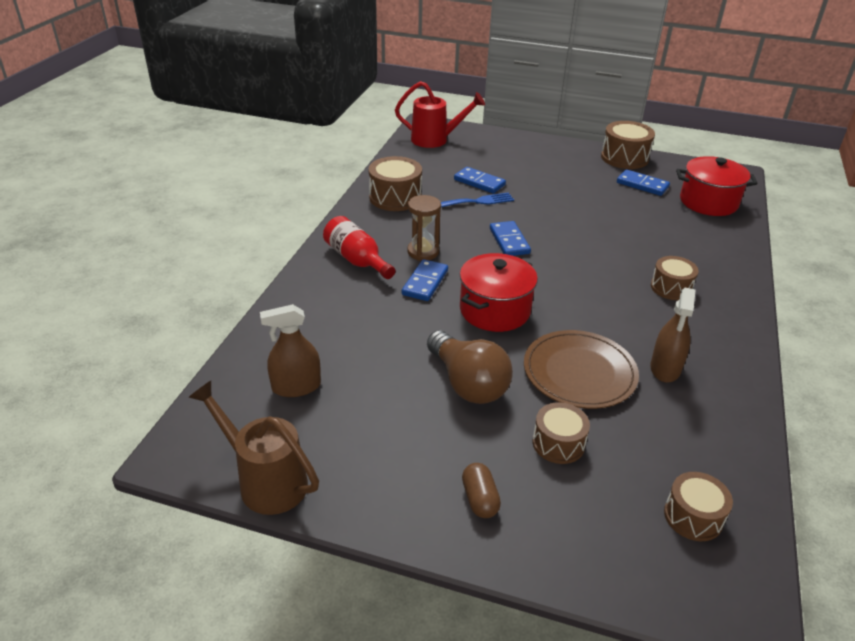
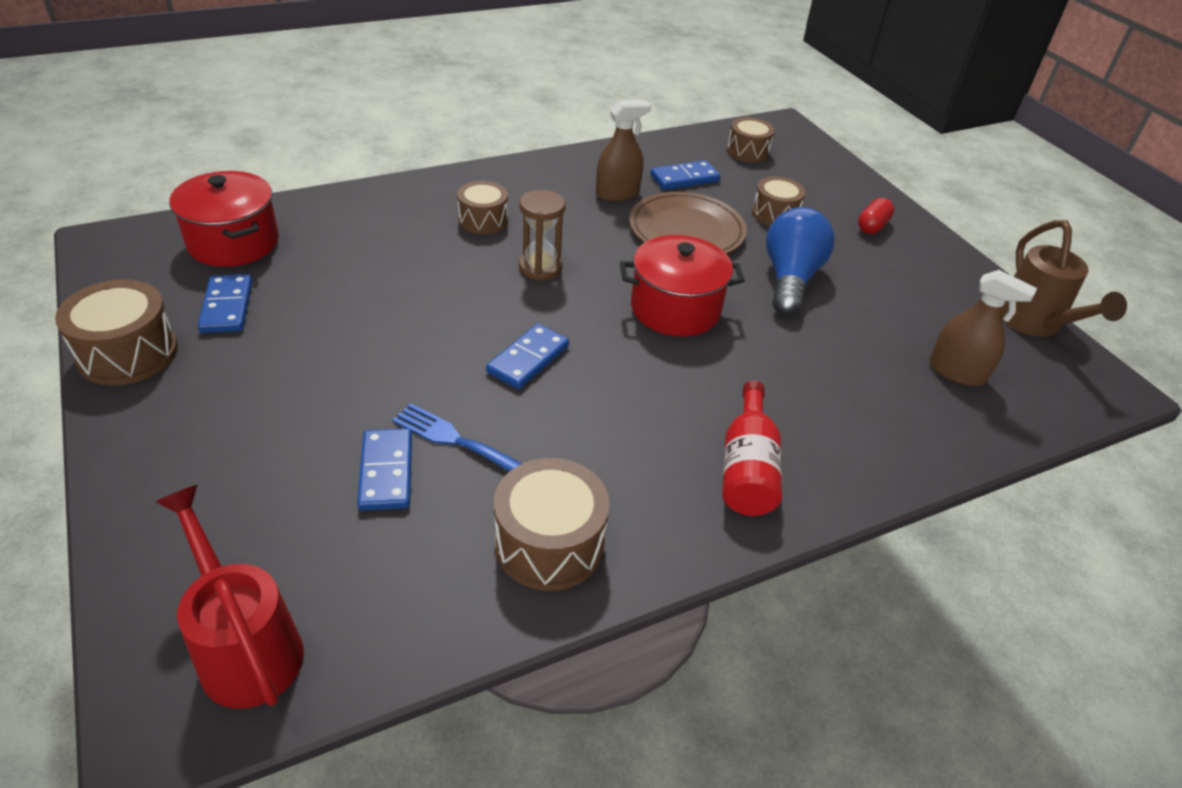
camera: 135 degrees left, 5 degrees up
blue domino [402,259,448,301] -> blue domino moved to [650,160,720,190]
brown hourglass [407,195,441,261] -> brown hourglass moved to [519,190,565,281]
brown light bulb [427,330,513,404] -> blue light bulb [766,207,835,315]
brown capsule [462,463,501,518] -> red capsule [858,198,894,234]

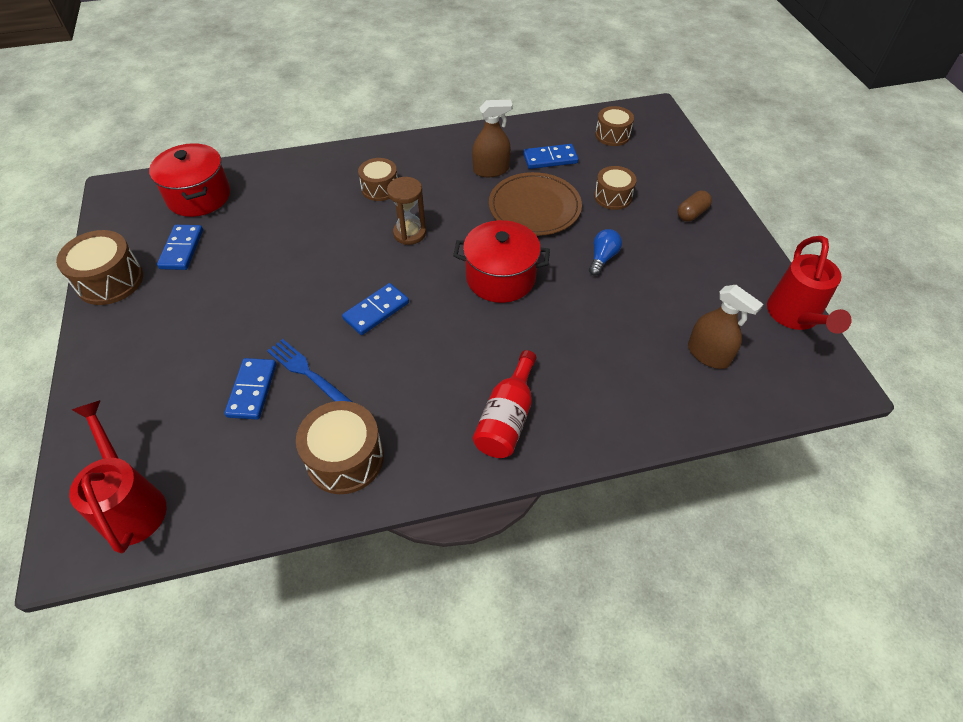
camera: 15 degrees right, 10 degrees up
blue light bulb [766,207,835,315] -> blue light bulb [589,229,622,276], size x0.53
red capsule [858,198,894,234] -> brown capsule [677,191,712,222]
brown watering can [1001,220,1127,337] -> red watering can [767,236,852,334]

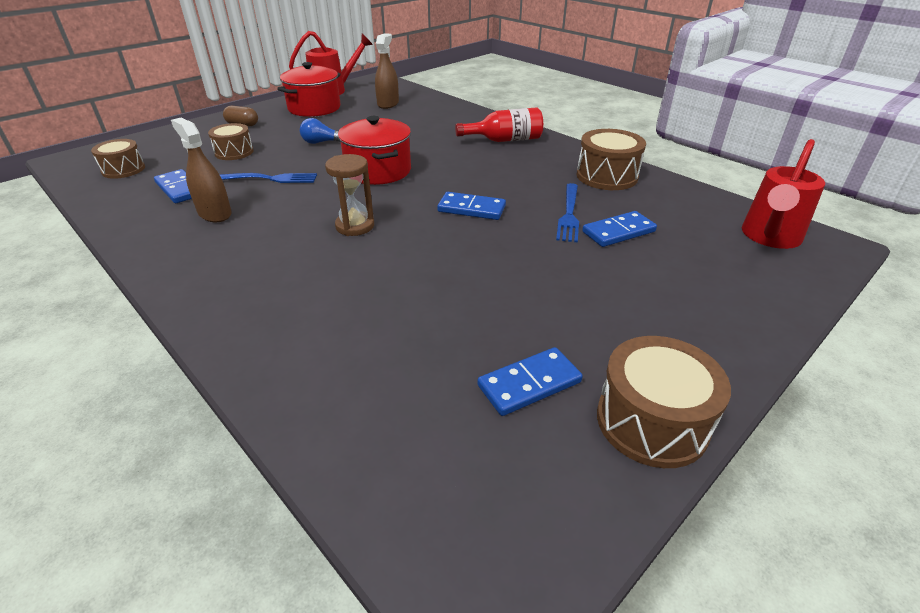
camera: 120 degrees left, 15 degrees down
red pot [149,143,230,217] -> red pot moved to [277,62,341,117]
brown drum [358,158,398,201] -> none
brown plate [489,172,582,236] -> blue fork [219,173,317,183]

